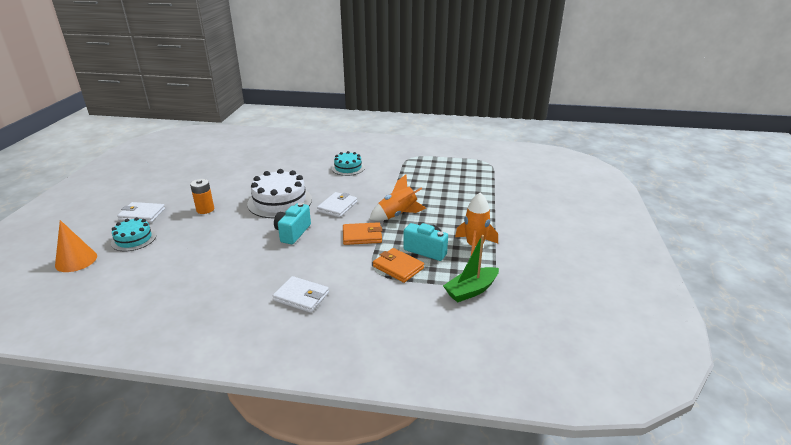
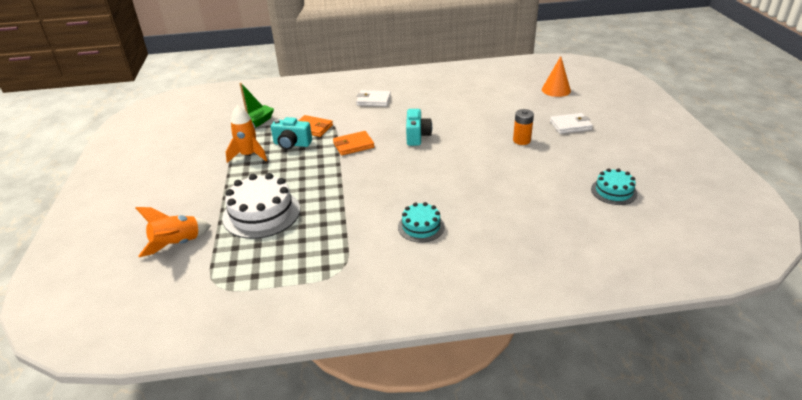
camera: 165 degrees right, 5 degrees up
turquoise cake [111,217,156,251] -> turquoise cake moved to [591,168,637,205]
white cake [247,169,312,218] -> white cake moved to [222,173,300,239]
white wallet [317,192,357,218] -> none
orange rocket [369,175,426,221] -> orange rocket moved to [135,207,211,257]

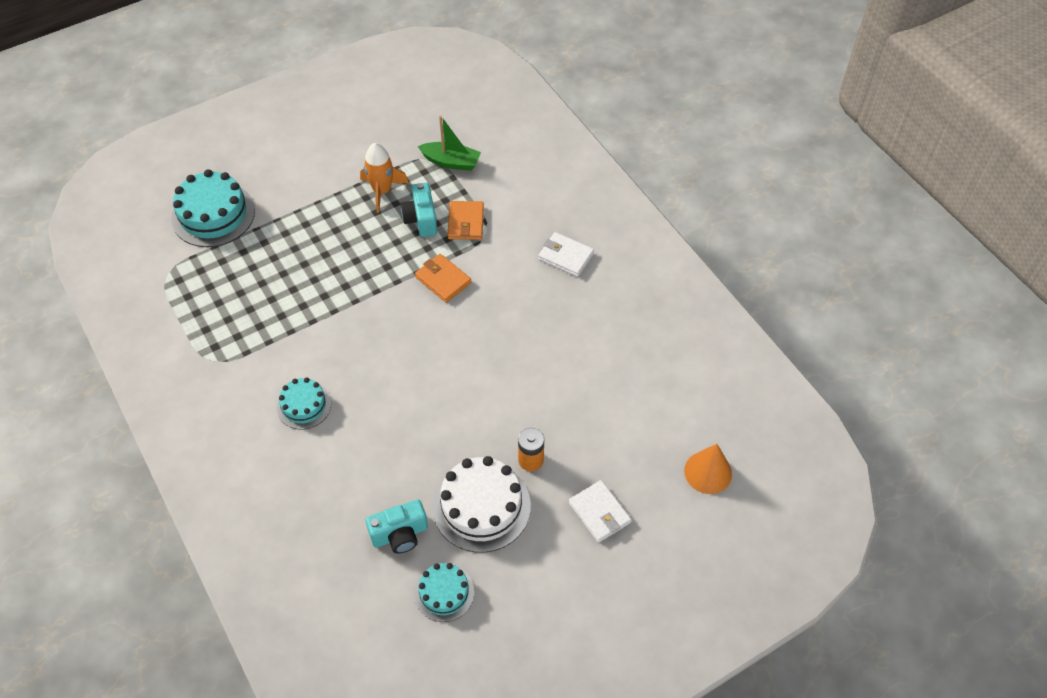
camera: 65 degrees right, 20 degrees up
orange rocket [135,207,211,257] -> turquoise cake [171,169,255,247]
white cake [222,173,300,239] -> white cake moved to [433,456,531,553]
white wallet [356,90,391,107] -> white wallet turned 45 degrees counterclockwise [538,232,594,277]
turquoise camera [406,109,432,146] -> turquoise camera moved to [366,500,428,554]

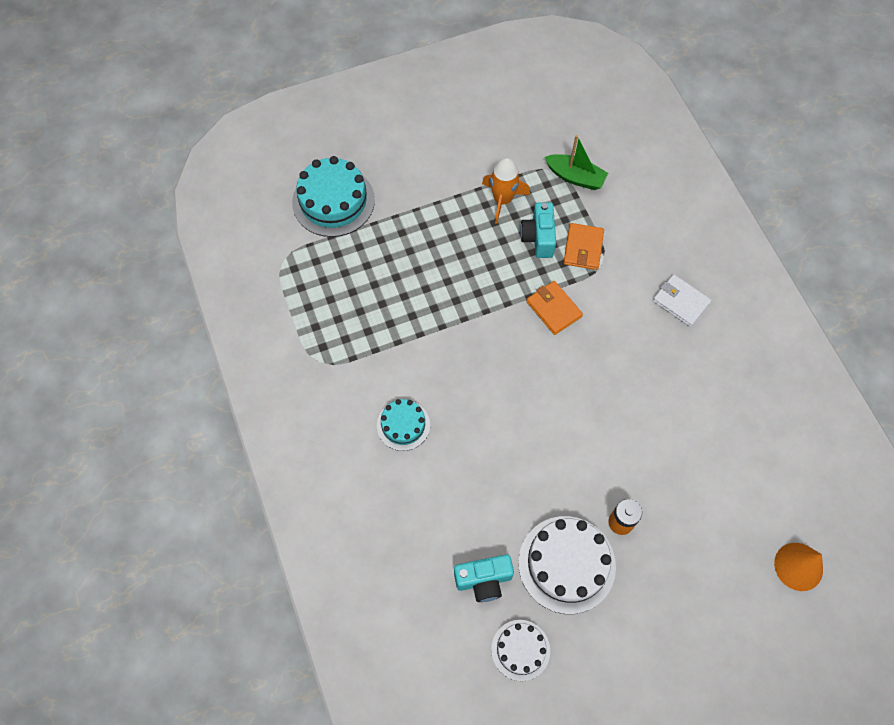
camera: 10 degrees right, 10 degrees up
turquoise cake [414,563,474,622] -> white cake [491,620,550,681]
white wallet [569,480,631,543] -> none

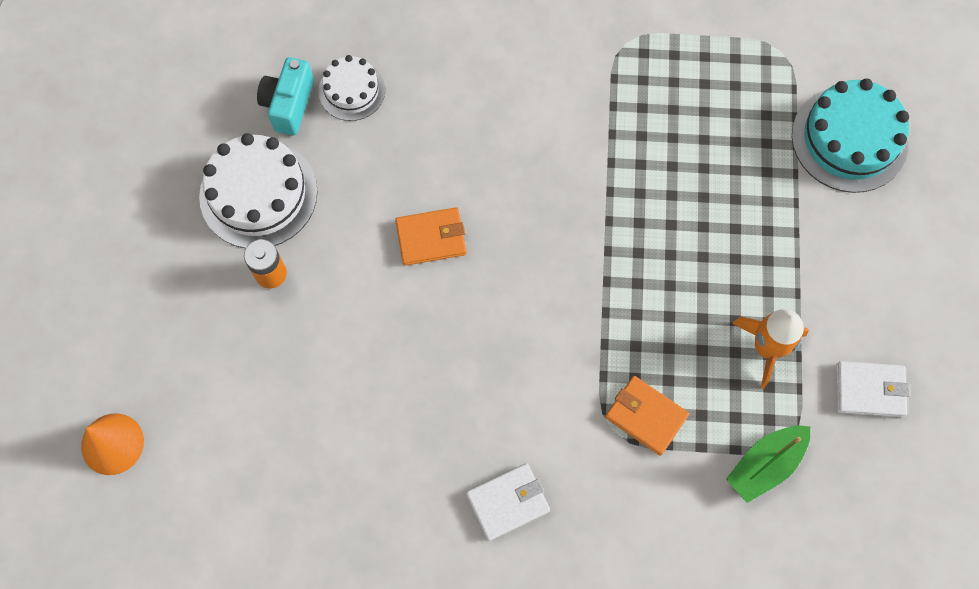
camera: 115 degrees right, 5 degrees up
turquoise cake [377,399,430,451] -> none
white cake [491,620,550,681] -> white cake moved to [319,55,385,121]
turquoise camera [520,202,556,258] -> none
orange wallet [526,281,583,335] -> orange wallet moved to [395,207,466,266]
none -> white wallet [836,361,910,417]

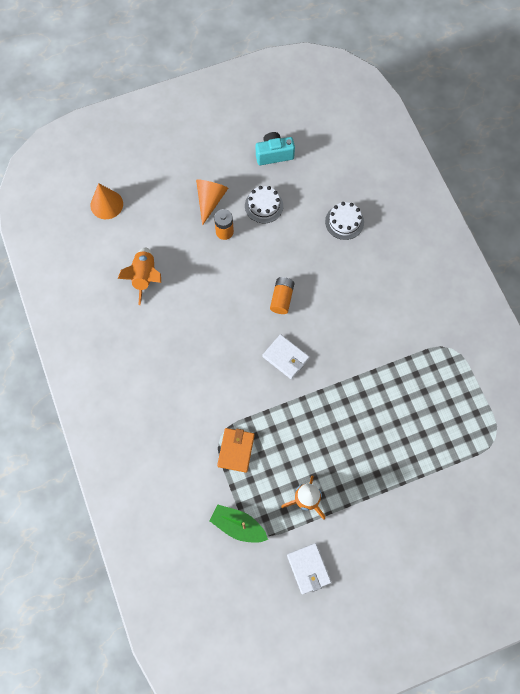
camera: 65 degrees right, 0 degrees up
white cake [199,133,318,248] -> white cake [245,186,283,223], size x0.58
turquoise camera [257,57,314,135] -> turquoise camera moved to [256,132,295,165]
orange wallet [395,207,466,266] -> orange battery [270,277,294,314]
white wallet [466,463,550,541] -> white wallet moved to [262,334,309,379]
turquoise cake [792,79,909,193] -> none
none -> orange rocket [118,248,161,305]
none -> orange cone [196,179,228,226]

